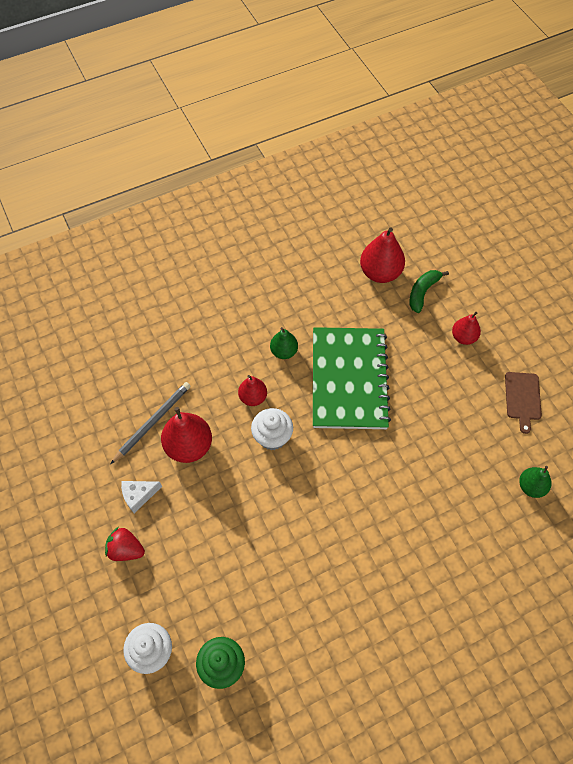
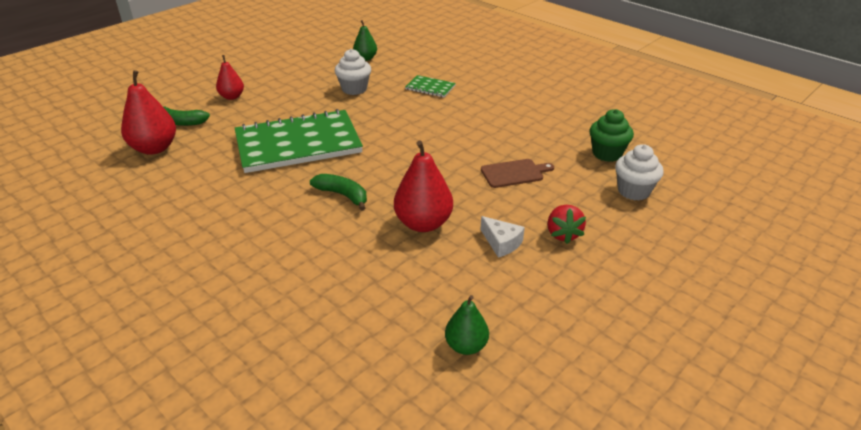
camera: 110 degrees left, 25 degrees down
grey pencil [111,382,191,464] -> none
red pear [238,375,267,406] -> green banana [310,174,367,211]
white cupcake [251,408,293,450] -> white cupcake moved to [335,49,371,95]
green pear [270,327,298,359] -> green pear moved to [445,295,489,355]
brown cutting board [505,372,542,434] -> brown cutting board moved to [481,159,554,188]
none -> green notebook [405,75,456,97]

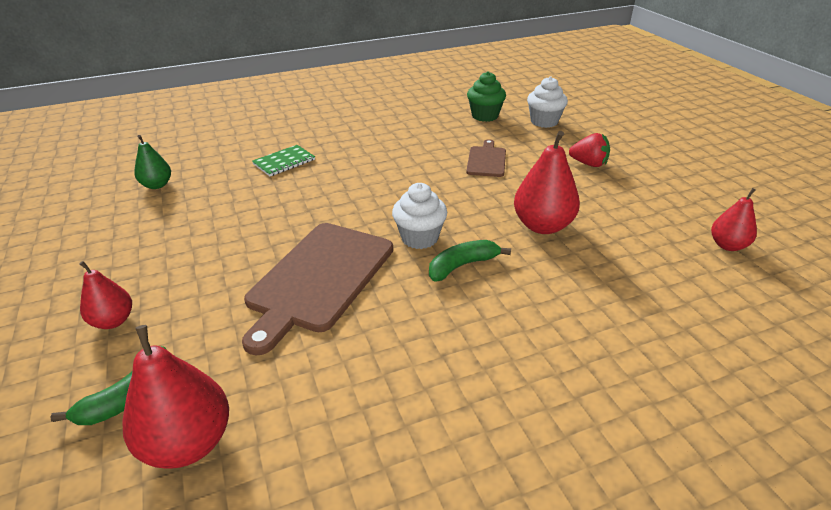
camera: 65 degrees left, 0 degrees up
green notebook [235,109,363,173] -> brown cutting board [242,223,393,356]
white cupcake [335,49,371,95] -> white cupcake moved to [392,183,447,249]
green pear [445,295,489,355] -> red pear [711,188,757,251]
white cheese [480,216,525,258] -> none

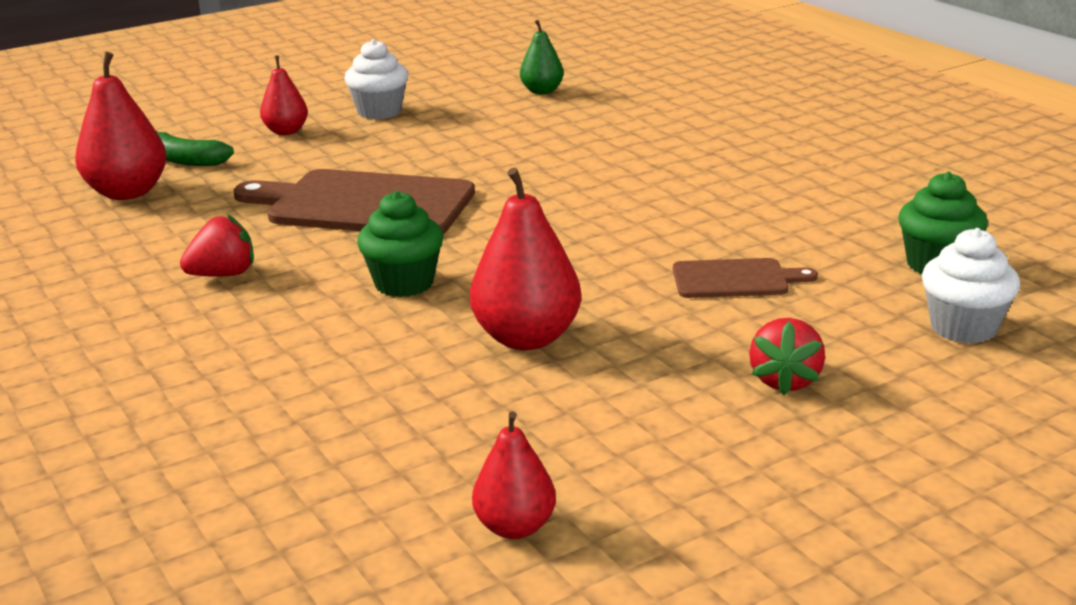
camera: 80 degrees right, 10 degrees down
green notebook [252,145,315,176] -> none
white cupcake [392,183,447,249] -> white cupcake moved to [344,39,408,119]
green banana [429,240,511,282] -> green cupcake [357,191,444,297]
none -> red strawberry [180,214,254,277]

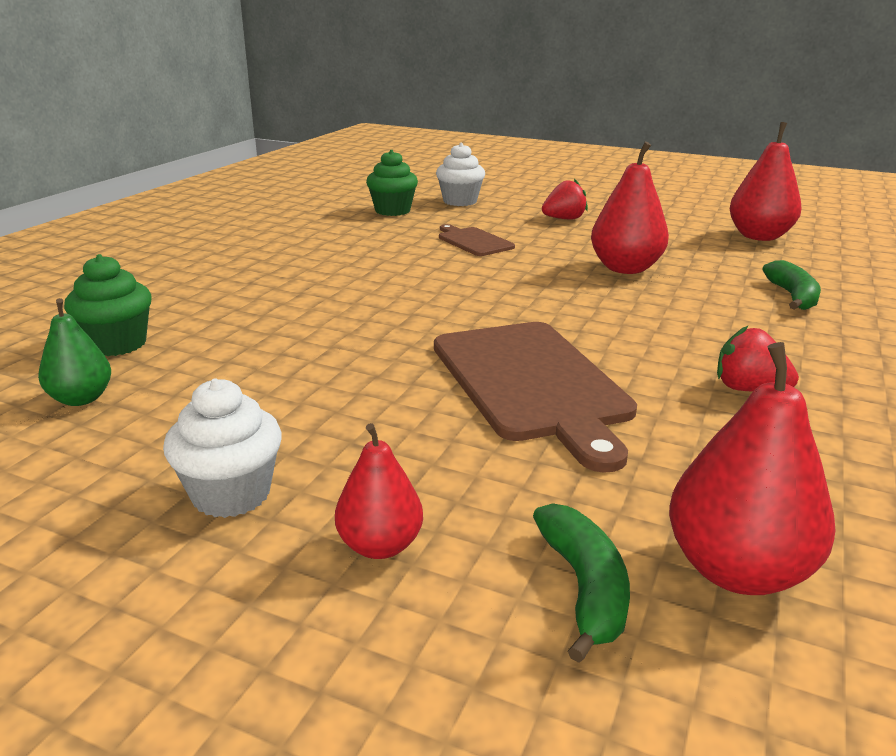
camera: 125 degrees left, 0 degrees up
green cupcake [357,191,444,297] -> green cupcake moved to [64,254,152,356]
red pear [472,412,556,539] -> red pear [730,122,802,241], size x1.67
none -> green banana [762,260,821,310]

